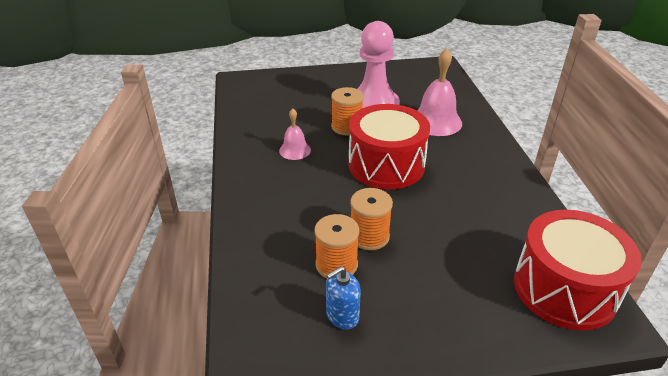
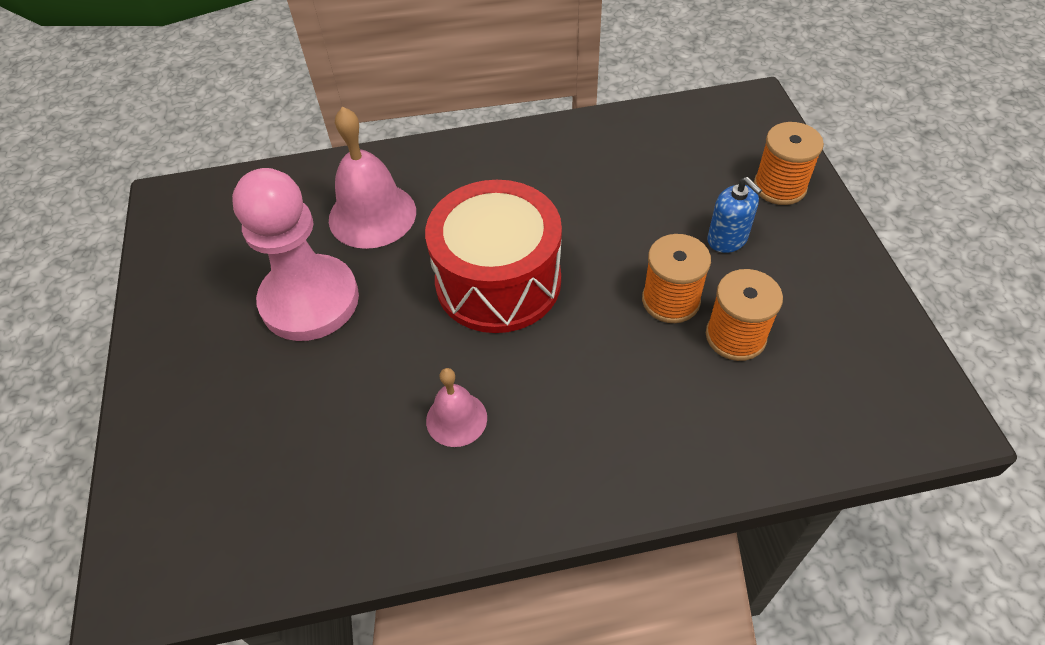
camera: 90 degrees left, 15 degrees up
blue soap dispenser [326,266,361,330] -> blue soap dispenser moved to [707,177,762,253]
orange spool [331,87,364,135] -> orange spool moved to [754,122,824,205]
red drum [514,210,642,330] -> none

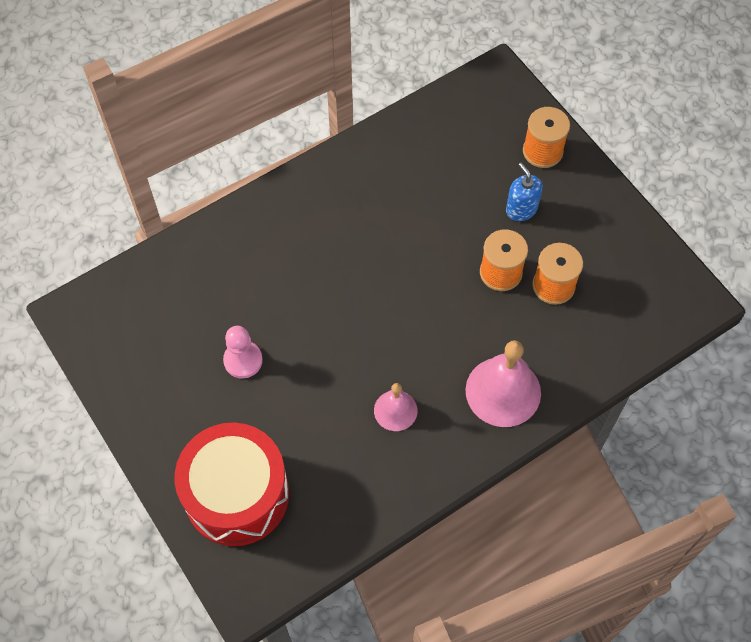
camera: 25 degrees left, 10 degrees up
pink pawn [232,168,359,341] -> pink pawn [223,326,263,379], size x0.51
pink bell [329,107,416,249] -> pink bell moved to [466,340,541,427]
red drum [425,180,562,333] -> red drum moved to [175,423,289,546]
blue soap dispenser [707,177,762,253] -> blue soap dispenser turned 150 degrees counterclockwise [506,163,543,221]

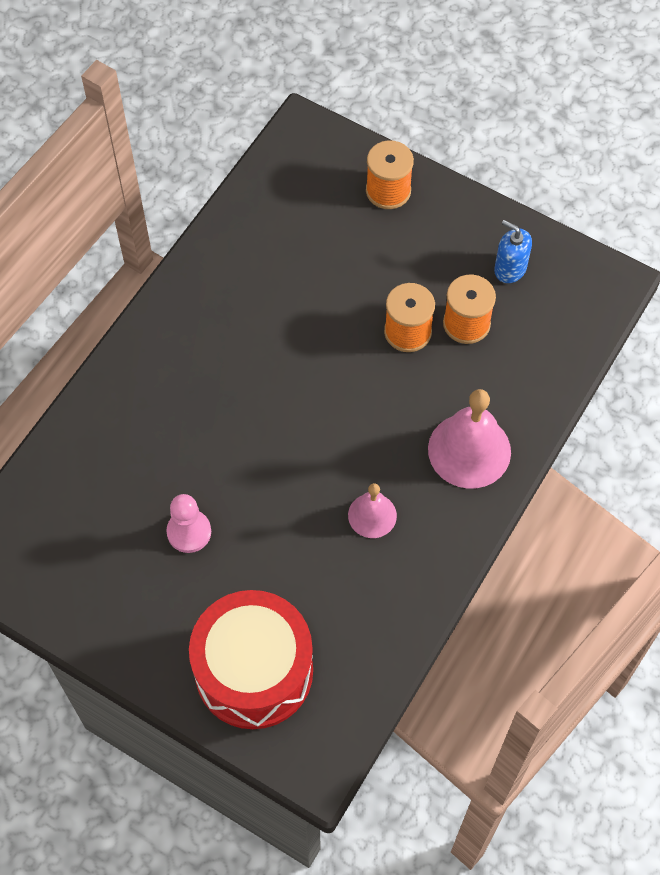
camera: 25 degrees left, 0 degrees up
blue soap dispenser [506,163,543,221] -> blue soap dispenser moved to [494,220,532,283]

